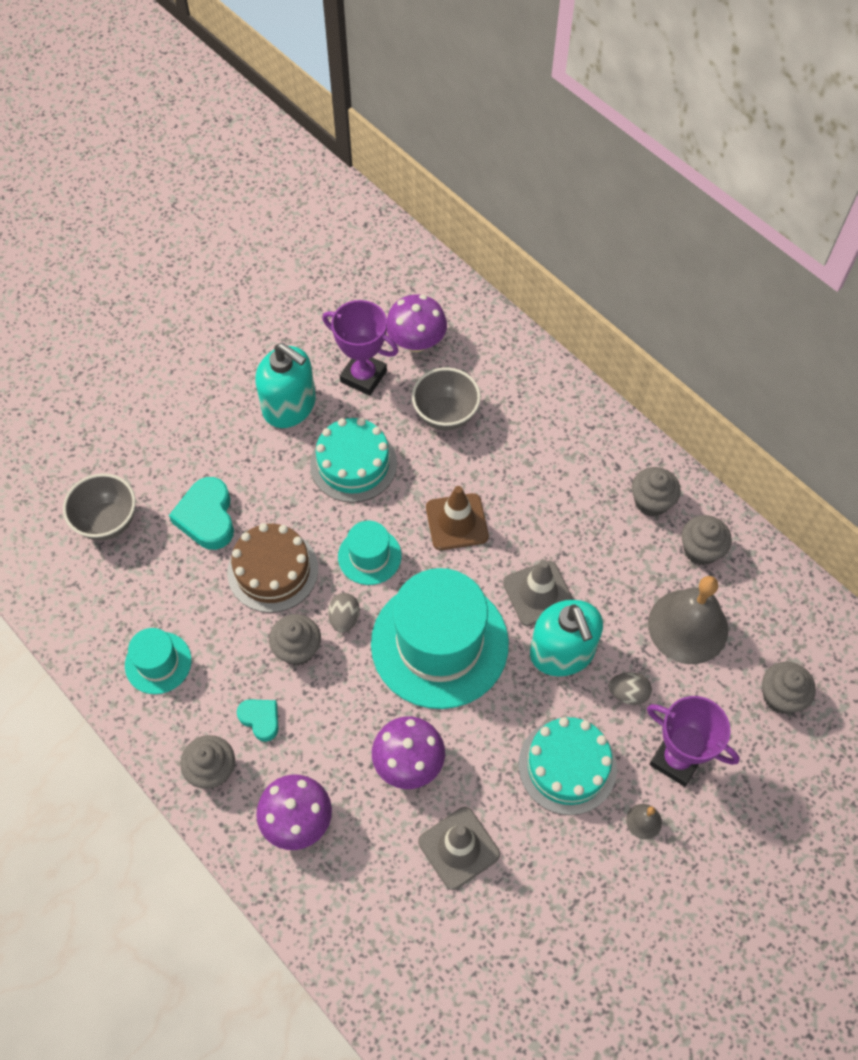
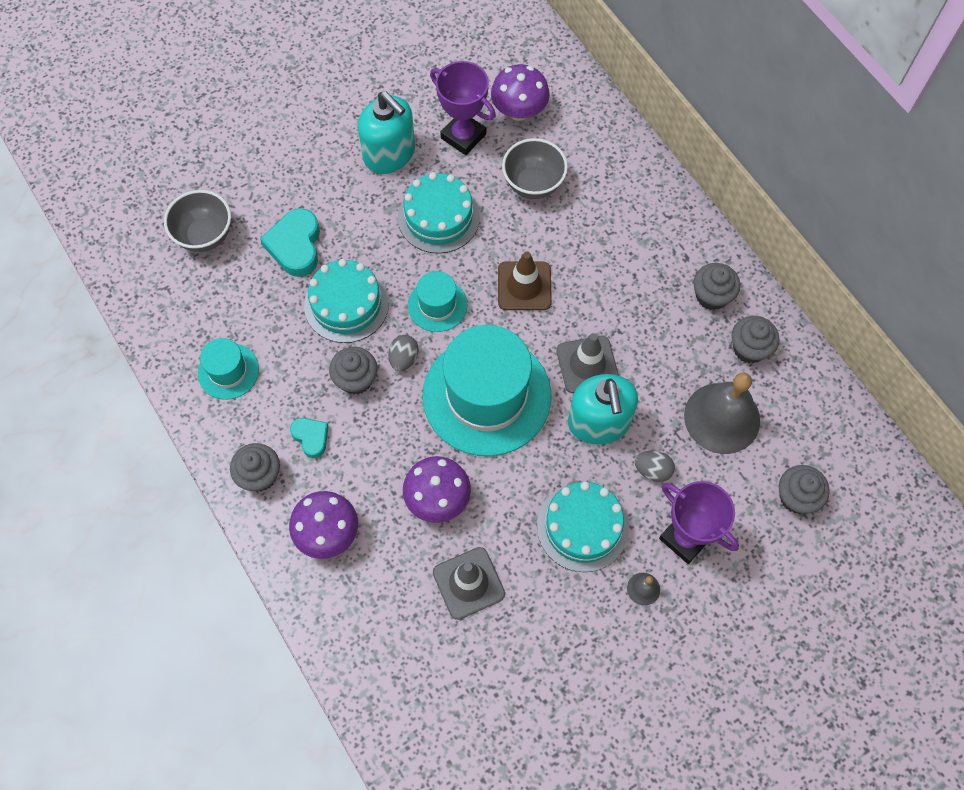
camera: 10 degrees right, 5 degrees up
brown cake [227,523,318,613] -> turquoise cake [304,259,389,343]

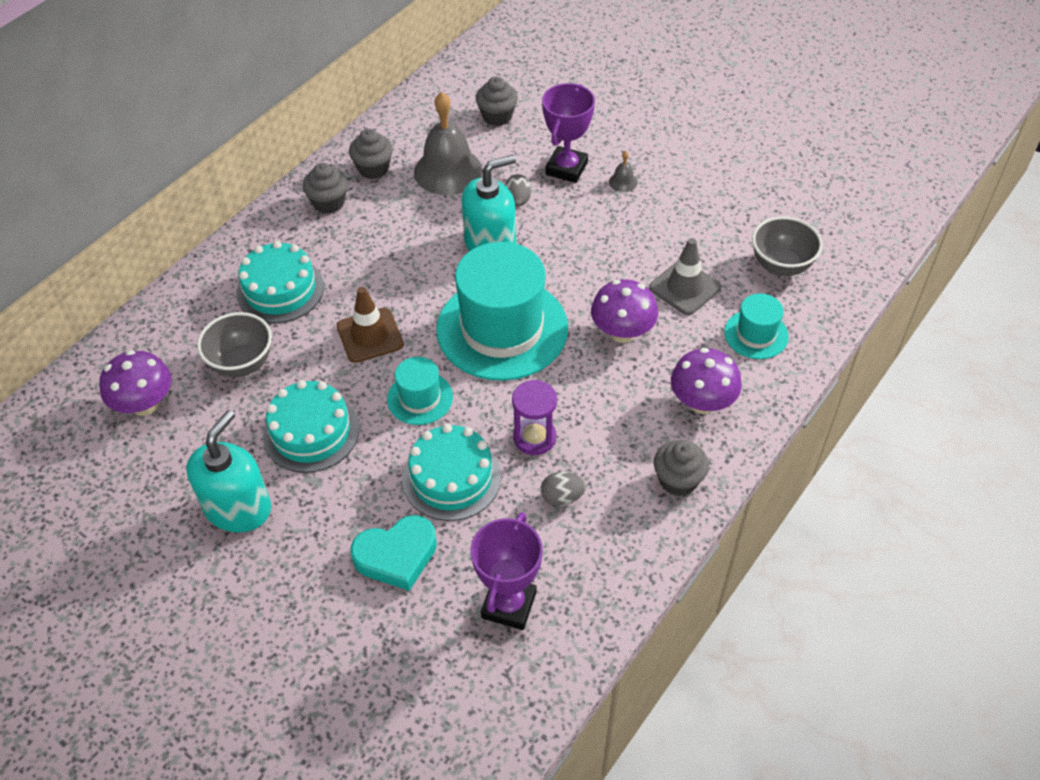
camera: 110 degrees left, 15 degrees down
grey bowl [164,190,231,252] -> grey bowl moved to [752,216,823,276]
turquoise hat [198,338,259,400] -> turquoise hat moved to [724,293,789,359]
turquoise heart [290,418,329,458] -> none
grey cupcake [329,347,378,394] -> purple hourglass [512,380,557,455]
grey egg [388,335,418,371] -> grey egg moved to [541,472,586,506]
purple trophy [430,61,496,155] -> purple trophy moved to [471,512,543,630]
turquoise cake [537,481,629,572] -> turquoise cake moved to [236,241,324,323]
grey traffic cone [556,333,619,393] -> none

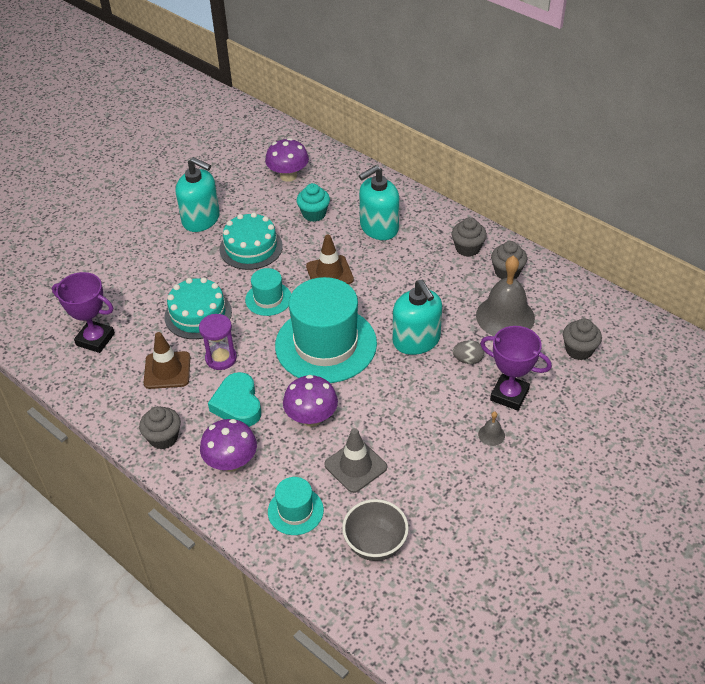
camera: 95 degrees right, 5 degrees down
grey bowl [197,312,272,377] -> turquoise cupcake [297,183,330,222]
turquoise cake [236,241,324,323] -> turquoise soap dispenser [359,165,399,240]
turquoise heart [350,515,437,591] -> turquoise heart moved to [208,372,261,427]
grey egg [541,472,586,506] -> brown traffic cone [144,332,190,389]

